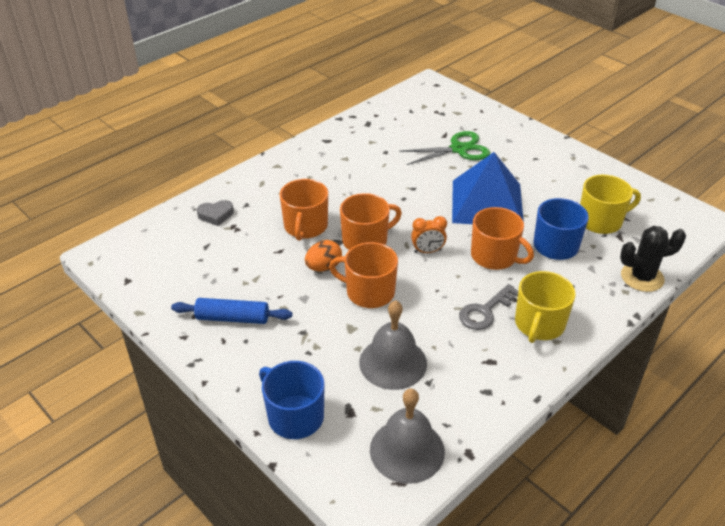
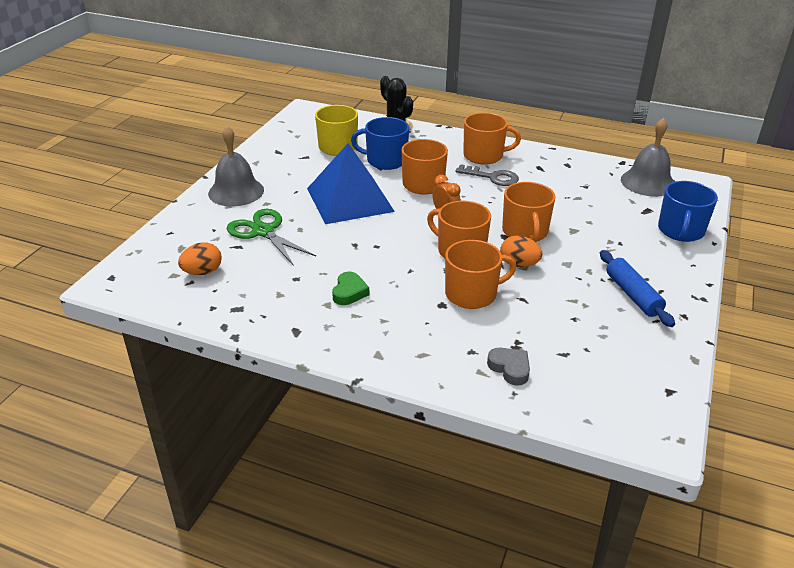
camera: 115 degrees left, 5 degrees down
grey bell [359,300,427,390] -> grey bell moved to [208,126,264,206]
yellow mug [515,271,576,343] -> orange mug [463,113,521,165]
none -> orange egg [178,242,222,275]
none -> green heart [332,272,369,305]

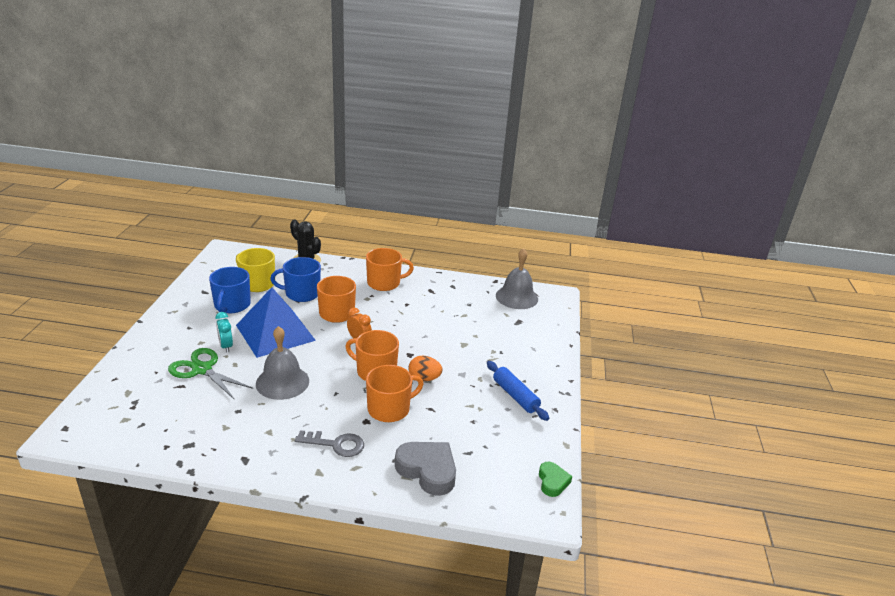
camera: 15 degrees left, 5 degrees down
orange egg [178,242,222,275] -> none
grey bell [208,126,264,206] -> grey bell moved to [256,326,309,400]
green heart [332,272,369,305] -> green heart moved to [539,462,572,497]
grey key [455,164,519,186] -> grey key moved to [295,430,364,457]
grey heart [487,348,530,386] -> grey heart [395,442,456,496], size x1.76
orange mug [502,182,555,242] -> none
blue mug [658,181,718,242] -> blue mug moved to [209,267,251,313]
none -> turquoise clock [215,312,233,353]

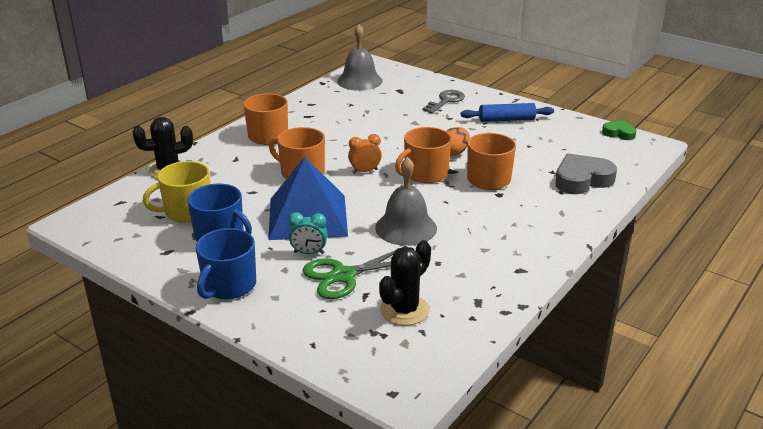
camera: 60 degrees left, 0 degrees up
blue mug [270,257,321,302] -> blue mug moved to [196,228,256,299]
grey key [295,430,364,457] -> grey key moved to [422,90,465,114]
none -> black cactus [379,240,431,326]

